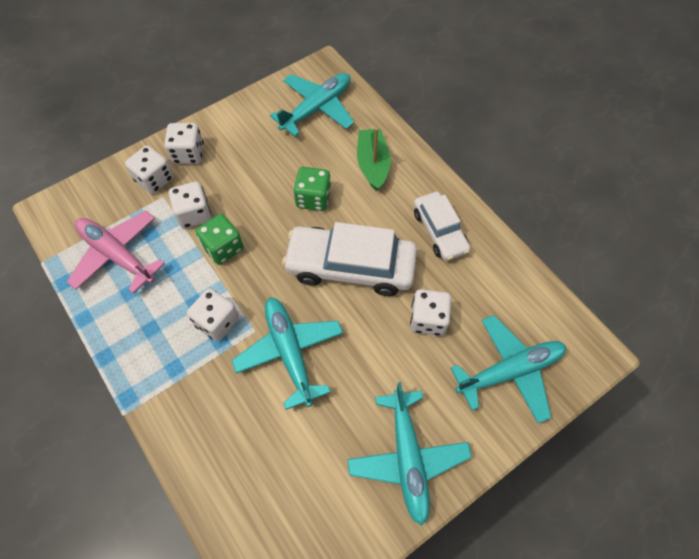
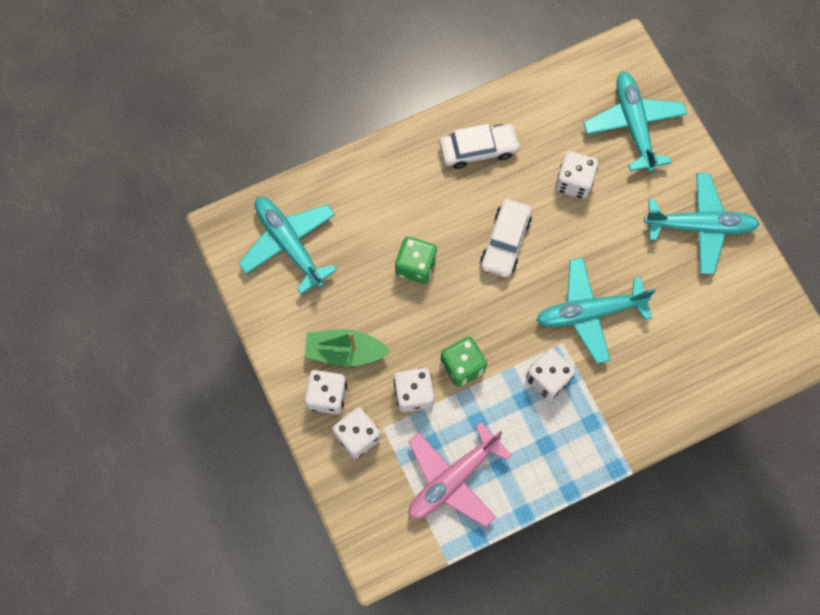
camera: 80 degrees left, 10 degrees up
white car [282,222,417,296] -> white car [481,199,532,277], size x0.61
green boat [357,128,390,191] -> green boat moved to [305,329,390,367]

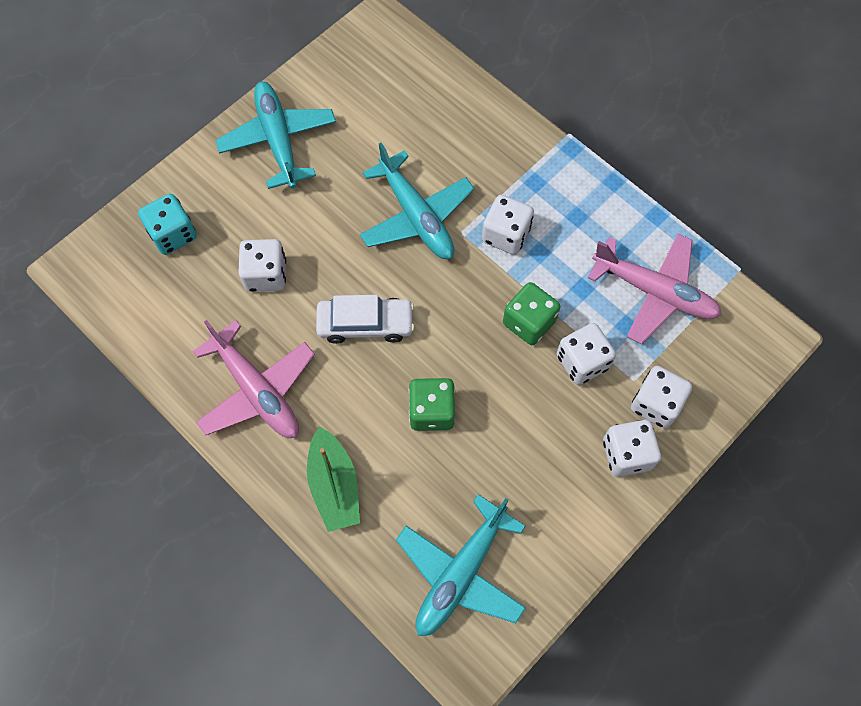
camera: 110 degrees left, 5 degrees down
green boat [305,329,390,367] -> green boat moved to [307,426,360,532]
white car [440,124,520,169] -> pink plane [193,320,315,438]
turquoise plane [583,71,687,172] -> turquoise dice [138,194,197,255]

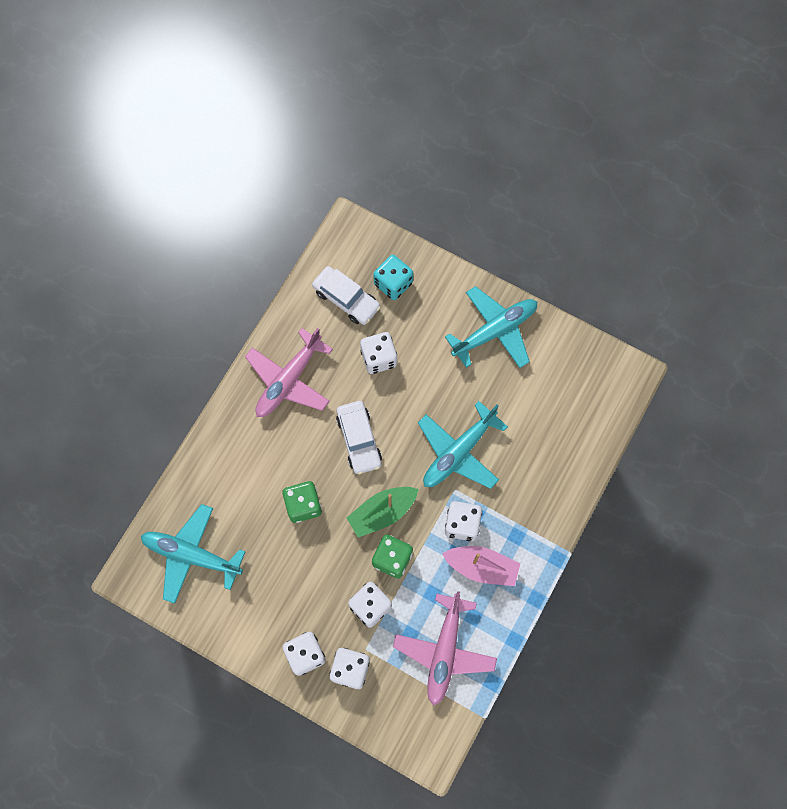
camera: 75 degrees right, 5 degrees up
green boat [307,426,360,532] -> green boat moved to [347,487,418,537]
none -> white car [312,266,381,325]
none -> pink boat [442,546,520,586]

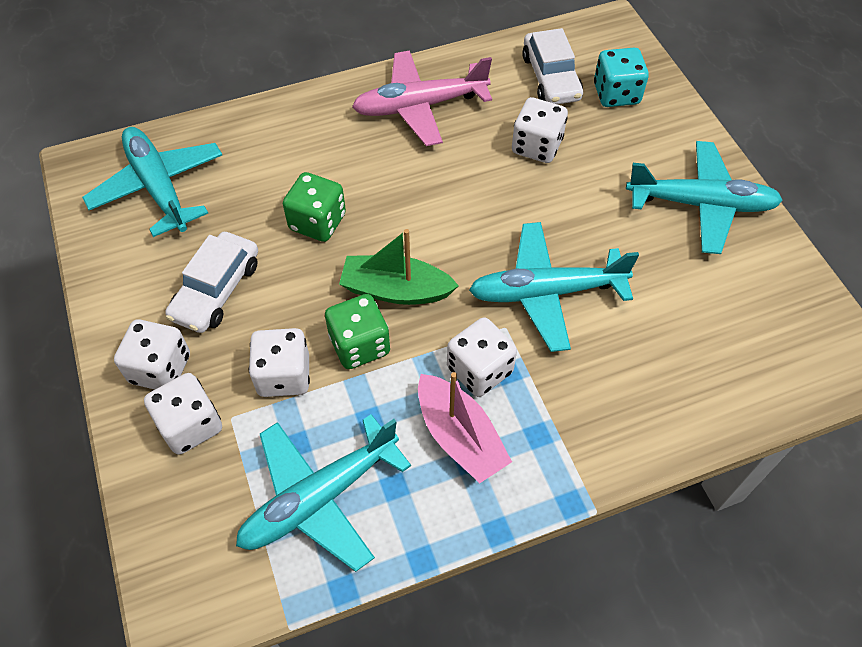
camera: 40 degrees right, 15 degrees down
white car [336,401,382,475] -> white car moved to [165,232,258,333]
pink plane [393,591,497,706] -> turquoise plane [236,414,411,572]

